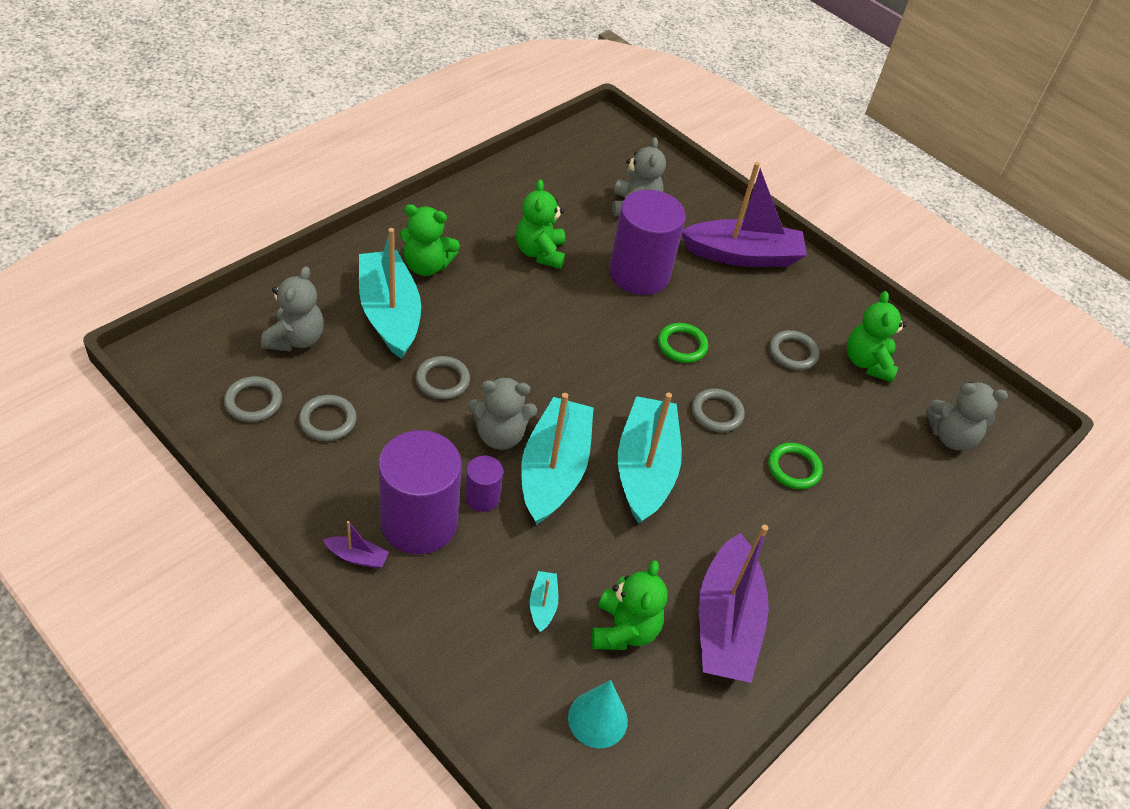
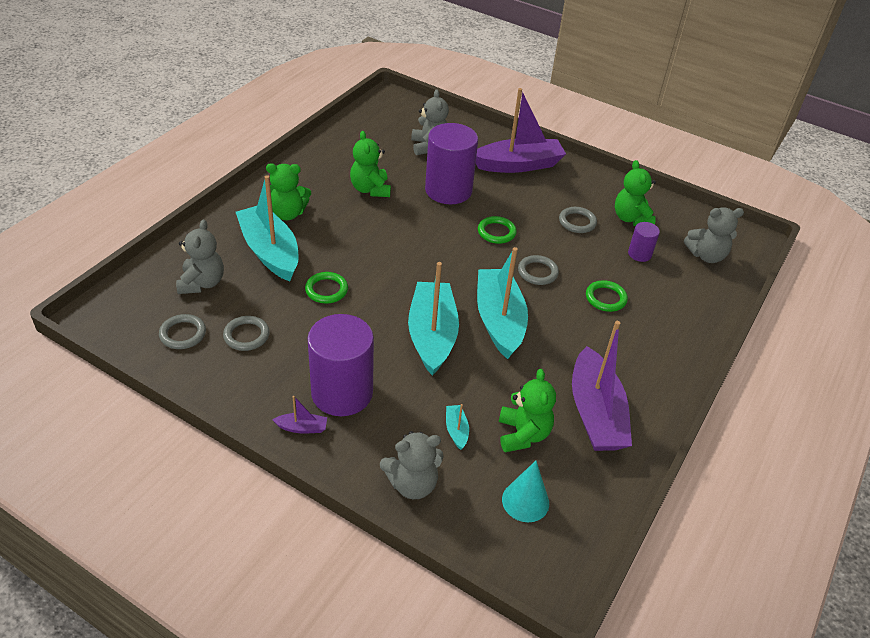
camera: 10 degrees left, 5 degrees down
grey ring [416,356,470,399] -> green ring [305,272,348,303]
purple cylinder [465,455,503,512] -> purple cylinder moved to [628,222,660,262]
grey teddy bear [468,377,537,450] -> grey teddy bear moved to [380,431,443,499]

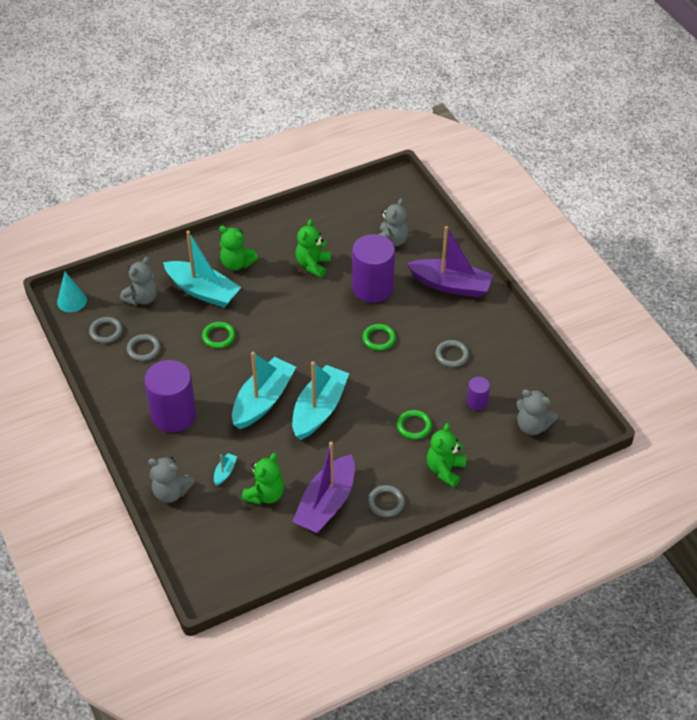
camera: 35 degrees right, 5 degrees up
turquoise boat [236,175,299,281] -> turquoise boat turned 120 degrees clockwise [163,231,241,308]
purple boat [272,396,327,433] -> none
turquoise cone [502,461,549,522] -> turquoise cone moved to [57,272,87,312]
grey ring [518,255,559,285] -> grey ring moved to [368,485,405,517]
green teddy bear [615,160,656,226] -> green teddy bear moved to [427,423,467,487]

